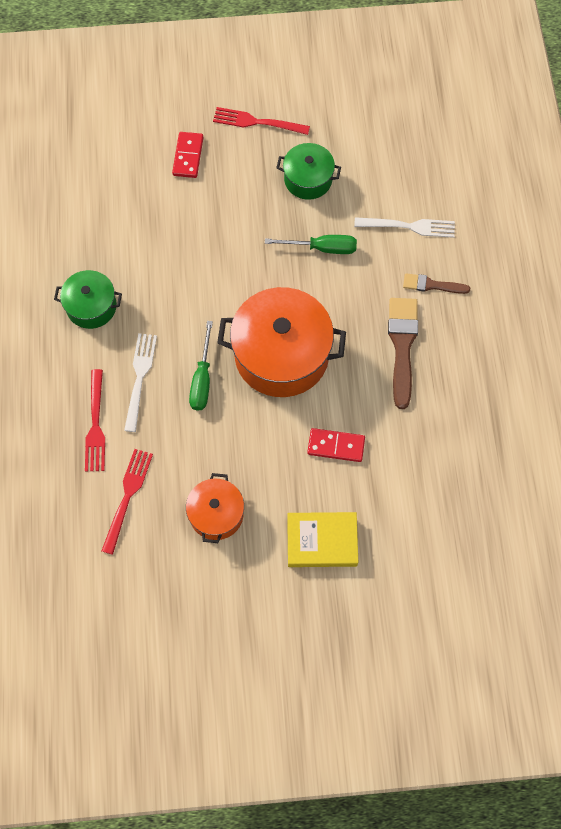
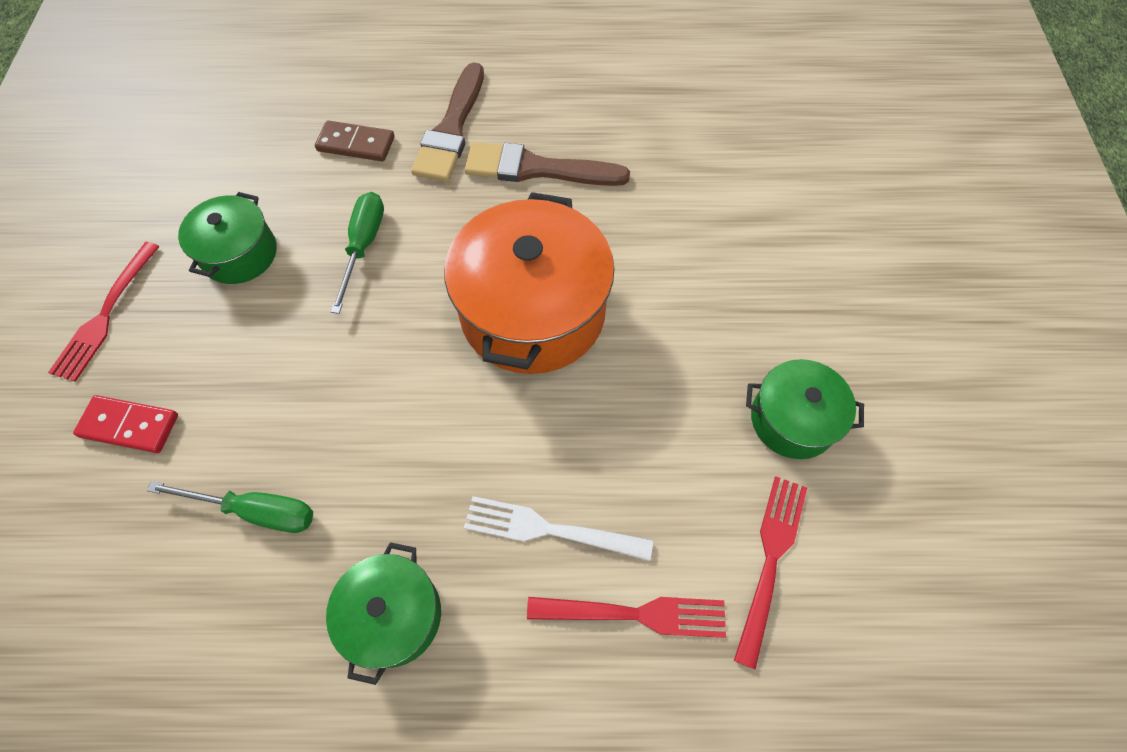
camera: 85 degrees left, 5 degrees down
red fork [102,449,153,555] -> red fork turned 90 degrees clockwise [734,476,807,670]
orange pot [186,473,244,543] -> green pot [746,359,864,459]
green screwdriver [189,321,213,411] -> green screwdriver moved to [147,481,313,533]
yellow book [287,512,358,567] -> none
red domino [307,428,365,462] -> none
white fork [354,217,455,238] -> brown domino [315,121,395,162]
brown brush [403,273,470,294] -> brown brush [411,62,484,182], size x1.74

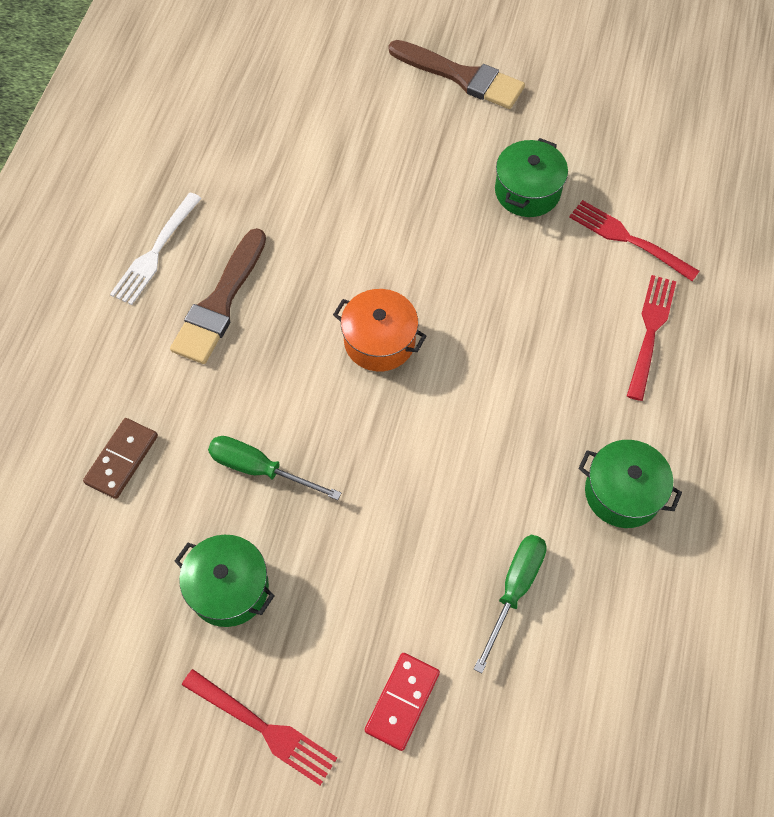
camera: 75 degrees left, 0 degrees up
brown brush [411,62,484,182] -> brown brush moved to [389,40,525,109]
orange pot [444,192,614,374] -> orange pot [333,289,426,372], size x0.54
white fork [464,496,653,561] -> white fork moved to [110,193,202,305]

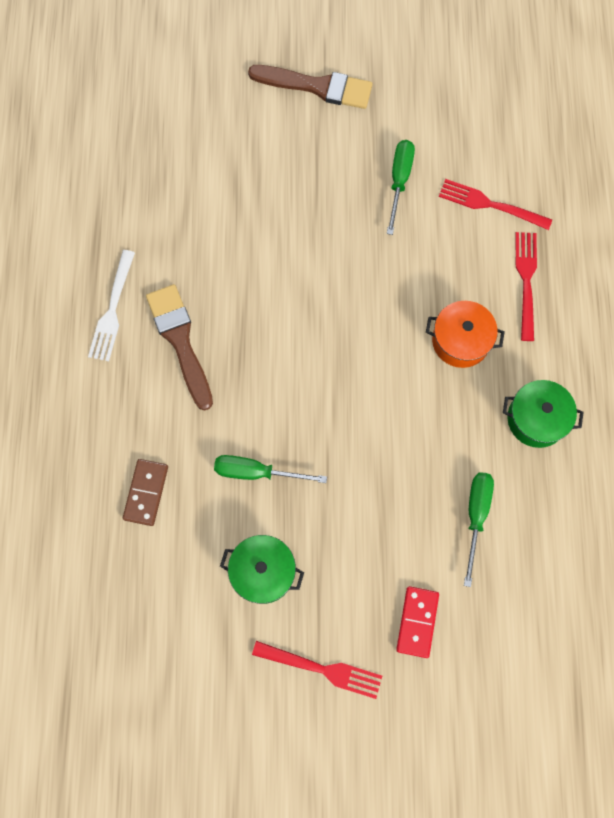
camera: 15 degrees left, 10 degrees up
brown brush [170,228,266,364] -> brown brush turned 150 degrees clockwise [146,284,213,411]
orange pot [333,289,426,372] -> orange pot moved to [426,301,505,368]
green pot [495,138,568,217] -> green screwdriver [387,140,415,235]

